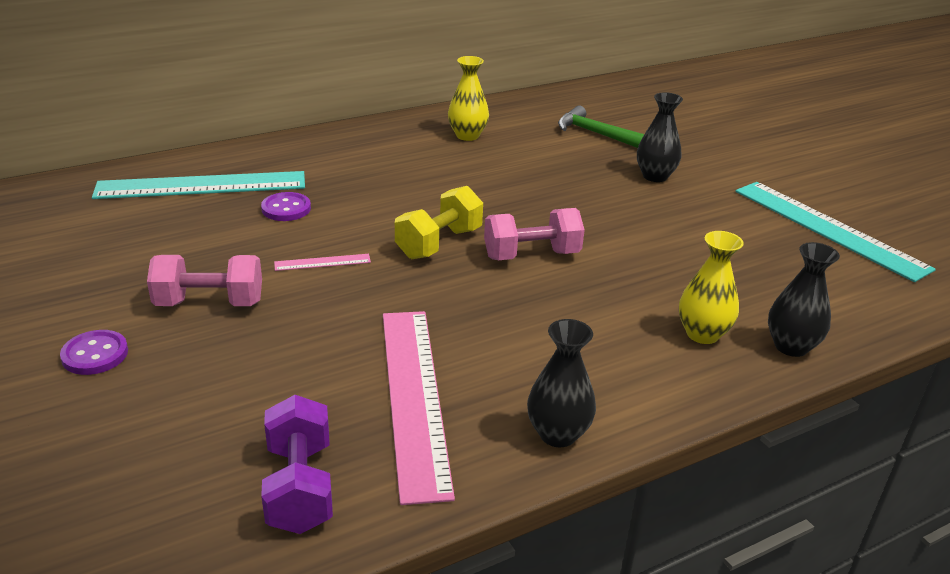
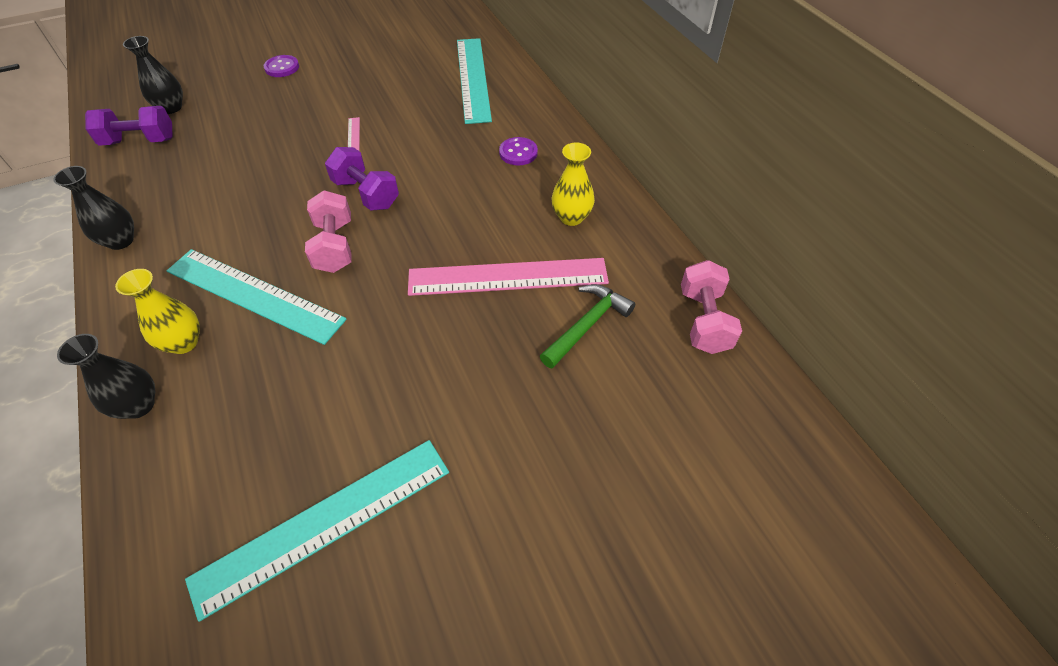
camera: 95 degrees right, 20 degrees up
pink dumbbell [147,255,262,306] -> pink dumbbell moved to [681,260,742,354]
purple button [261,192,311,221] -> purple button moved to [499,137,538,165]
pink ruler [383,311,455,505] -> pink ruler moved to [408,258,609,296]
yellow dumbbell [395,186,483,259] -> purple dumbbell [325,147,399,211]
black vase [637,92,683,182] -> black vase moved to [123,36,183,114]
none -> turquoise ruler [167,249,347,345]

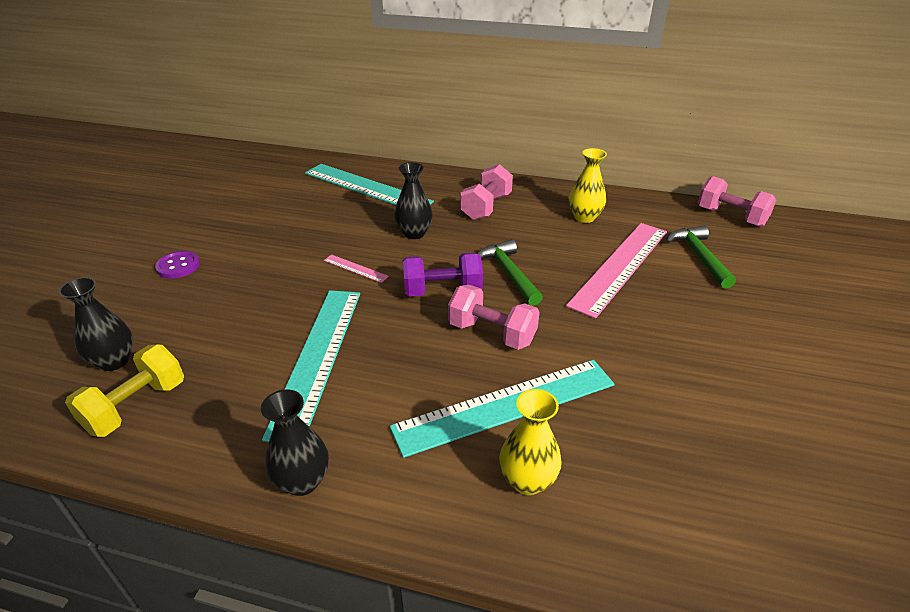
camera: 50 degrees left, 15 degrees down
black vase [57,334,155,419] -> black vase moved to [394,162,433,239]
purple dumbbell [85,106,173,146] -> yellow dumbbell [65,344,184,437]
turquoise ruler [185,440,449,622] -> turquoise ruler moved to [262,290,360,442]
purple button [499,137,538,165] -> pink dumbbell [460,164,513,220]
none -> green hammer [478,239,543,306]

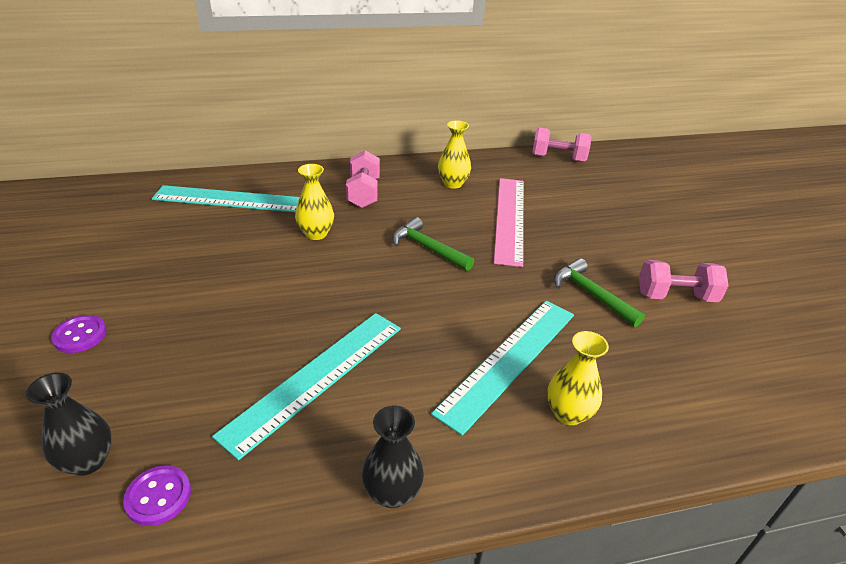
camera: 30 degrees left, 0 degrees up
yellow dumbbell [65,344,184,437] -> purple button [123,466,191,526]
turquoise ruler [262,290,360,442] -> turquoise ruler turned 60 degrees clockwise [212,313,401,460]
pink ruler [324,254,389,283] -> none
black vase [394,162,433,239] -> yellow vase [295,164,334,240]
purple dumbbell [403,252,483,297] -> none
pink dumbbell [448,285,540,350] -> pink dumbbell moved to [639,260,729,302]
green hammer [666,225,736,289] -> green hammer moved to [554,258,645,327]

